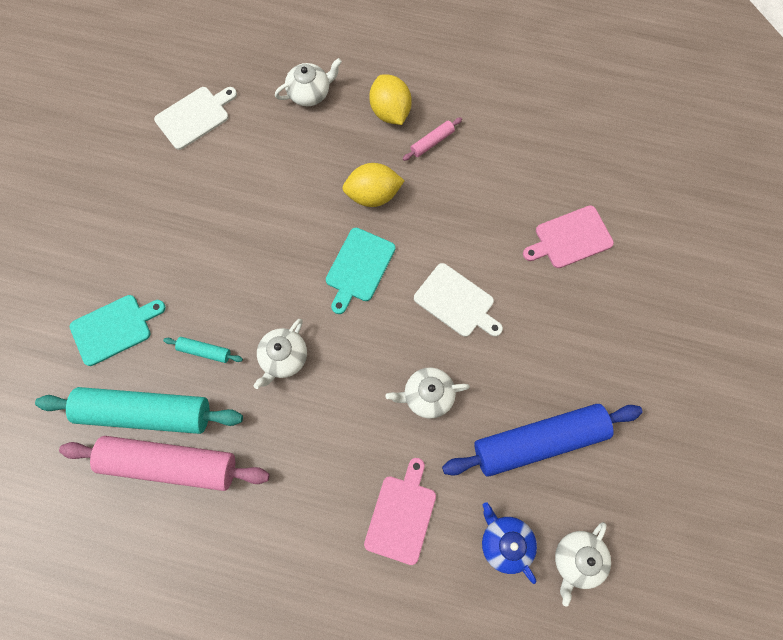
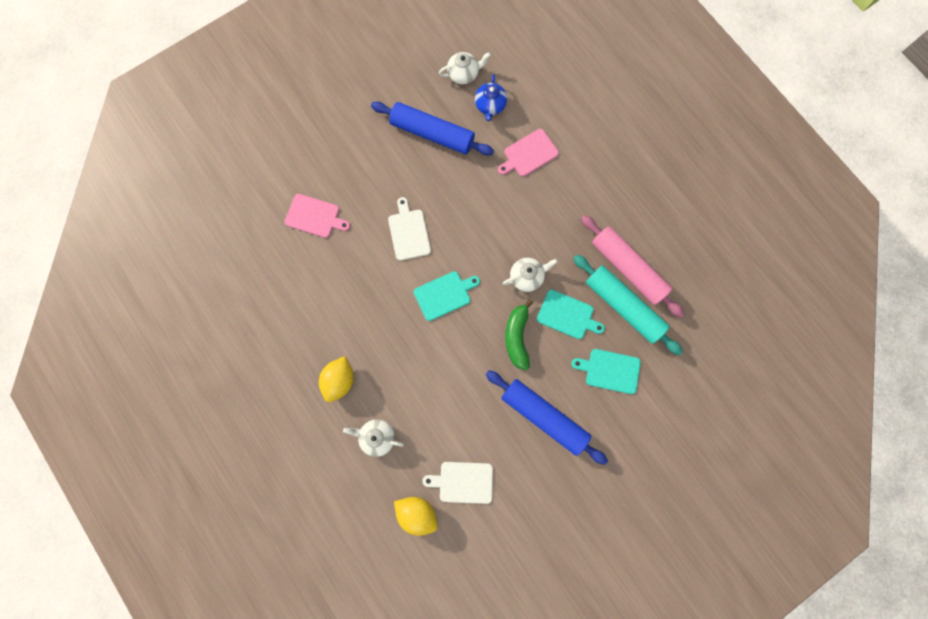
camera: 140 degrees left, 5 degrees up
turquoise rolling pin [163,337,243,363] -> turquoise cutting board [537,290,605,339]
yellow lemon [342,163,405,207] -> yellow lemon moved to [394,497,438,536]
white teapot [385,368,470,419] -> none
pink rolling pin [403,117,462,161] -> none
none -> blue rolling pin [486,370,608,465]
none -> green banana [505,299,533,370]

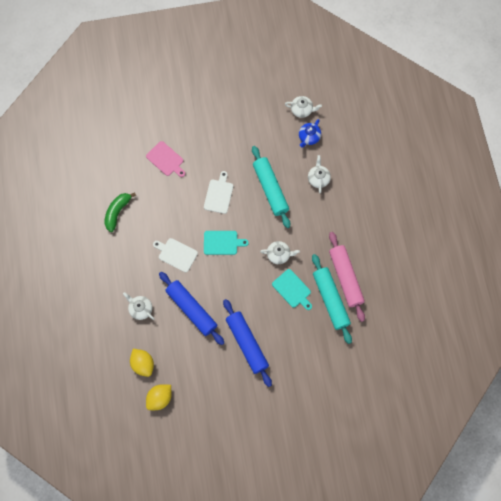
camera: 25 degrees right, 5 degrees down
yellow lemon [319,356,354,402] -> yellow lemon moved to [146,384,171,410]
blue rolling pin [371,101,494,156] -> blue rolling pin moved to [159,272,224,345]
white cutting board [422,462,493,504] -> white cutting board moved to [153,238,198,272]
pink cutting board [498,129,559,177] -> white teapot [308,155,331,193]
green banana [505,299,533,370] -> green banana moved to [105,192,136,232]
turquoise cutting board [571,349,641,394] -> none
none -> turquoise rolling pin [252,146,290,228]

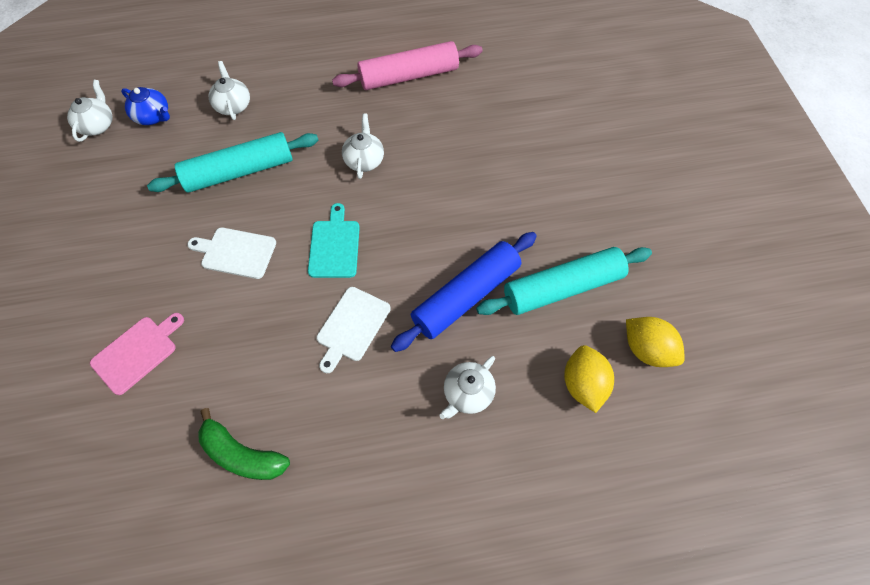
camera: 90 degrees left, 10 degrees down
yellow lemon [130,349,154,377] -> yellow lemon turned 60 degrees counterclockwise [564,345,614,413]
blue rolling pin [223,299,272,387] -> none
turquoise cutting board [272,269,312,310] -> none
white teapot [308,155,331,193] -> white teapot turned 75 degrees clockwise [209,61,250,120]
turquoise rolling pin [312,254,352,344] -> turquoise rolling pin moved to [476,247,652,315]

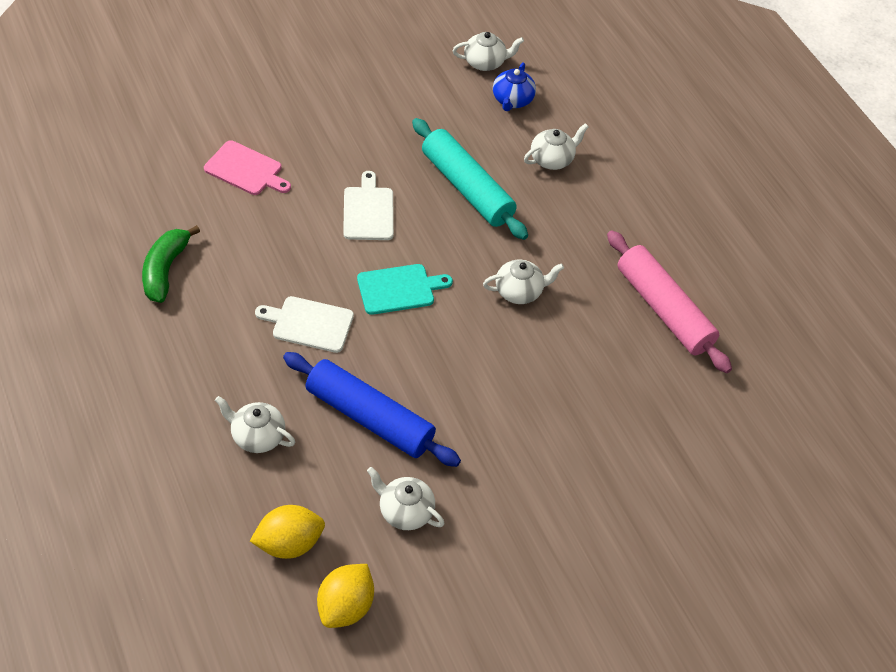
camera: 70 degrees right, 10 degrees down
turquoise rolling pin [476,247,652,315] -> white teapot [367,467,444,530]

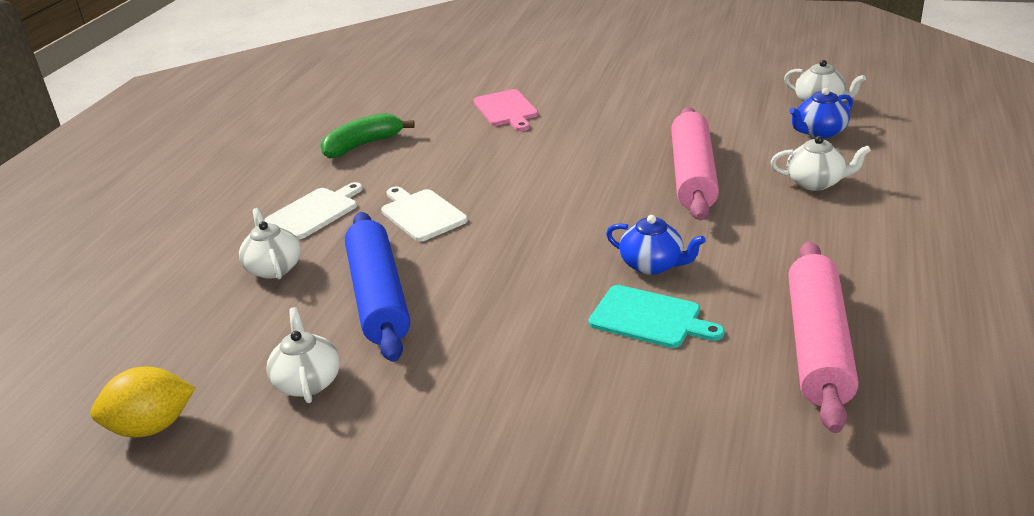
camera: 50 degrees right, 20 degrees down
yellow lemon [250,505,325,559] -> none
white cutting board [343,171,394,240] -> white cutting board moved to [265,182,363,239]
turquoise cutting board [357,264,453,315] -> turquoise cutting board moved to [589,285,725,348]
turquoise rolling pin [412,118,528,240] -> pink rolling pin [671,107,719,220]
white teapot [483,260,564,304] -> blue teapot [606,215,706,275]

